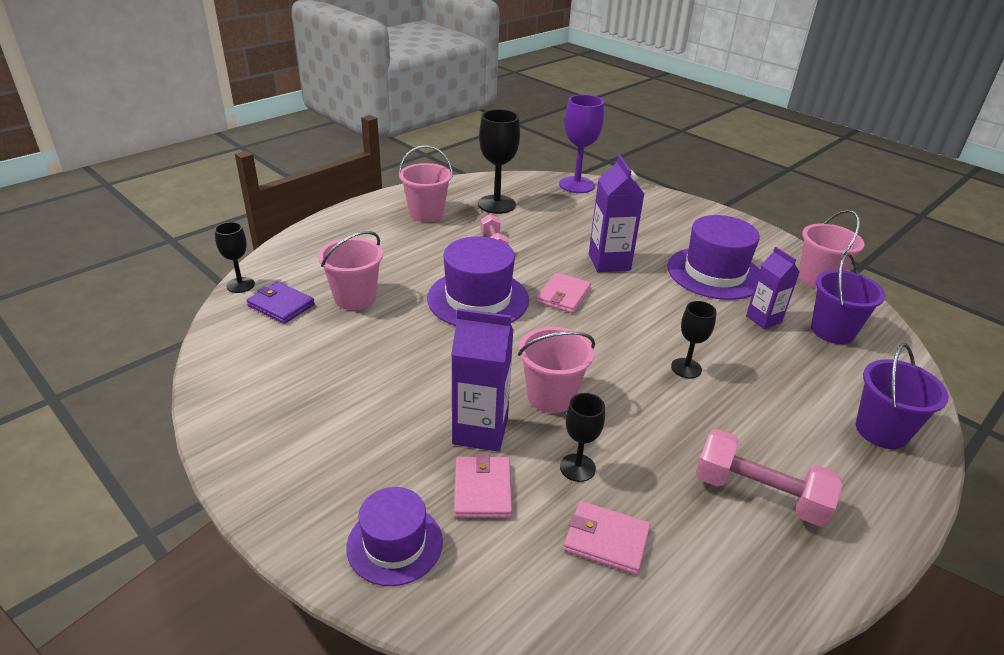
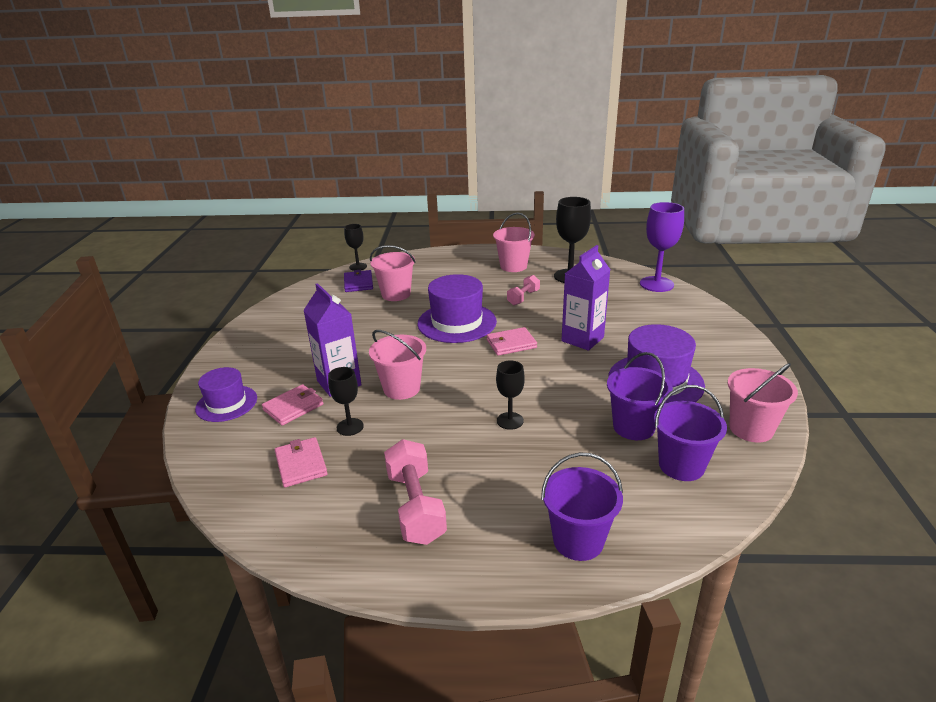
camera: 50 degrees right, 5 degrees down
purple carton [746,247,799,329] -> purple bucket [607,352,673,440]

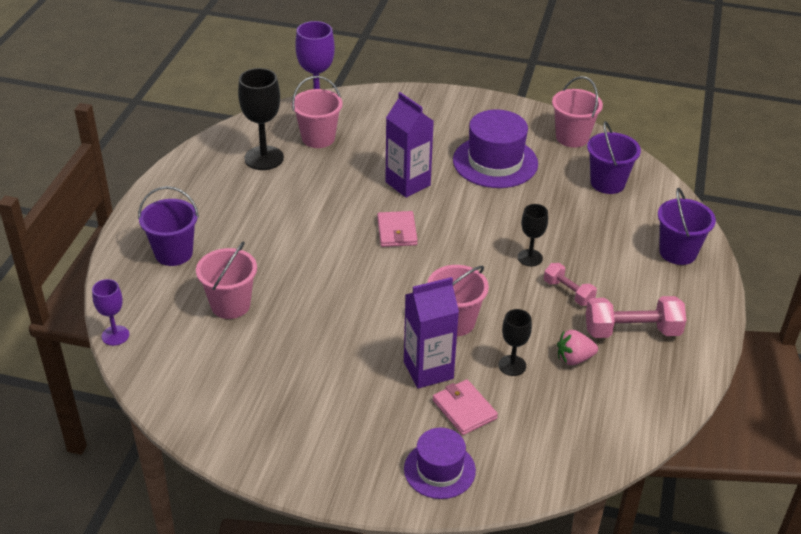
camera: 80 degrees left, 10 degrees up
pink wallet [275,437,328,487] -> none
black goblet [344,224,367,271] -> purple goblet [92,279,129,346]
purple wallet [344,270,373,292] -> none
purple hat [418,274,497,343] -> none
pink bucket [493,213,535,272] -> pink bucket moved to [292,76,343,148]
pink dumbbell [507,275,540,305] -> pink dumbbell moved to [544,263,597,306]
purple bucket [607,352,673,440] -> purple bucket moved to [138,186,199,266]
none -> pink strawberry [557,330,598,365]

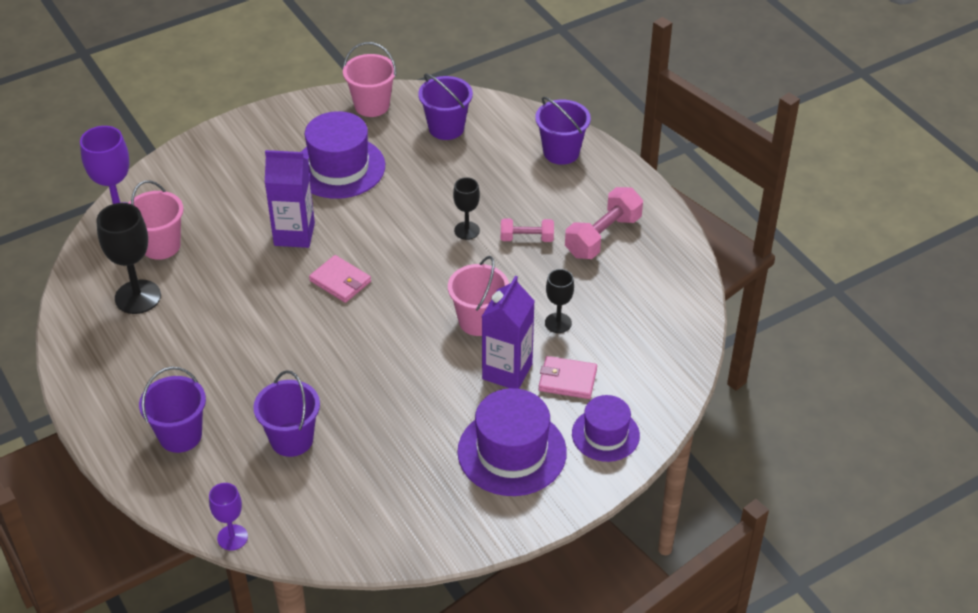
camera: 45 degrees left, 5 degrees up
pink bucket [196,241,257,319] -> purple bucket [253,371,320,457]
pink strawberry [557,330,598,365] -> none
none -> purple hat [457,388,567,496]

